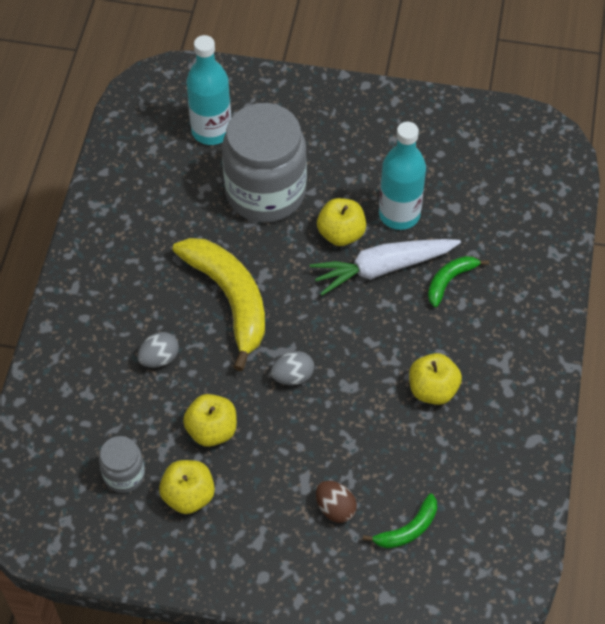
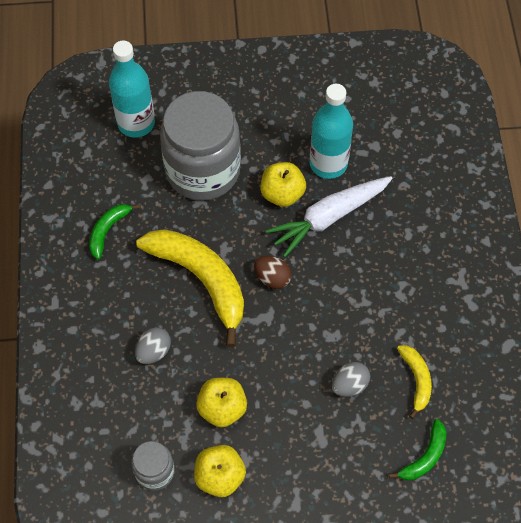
camera: 15 degrees left, 5 degrees up
grey egg [271,351,314,385] -> grey egg moved to [332,362,370,397]
brown egg [316,481,357,523] -> brown egg moved to [254,256,292,289]
yellow apple [409,353,462,405] -> none
green banana [428,256,489,307] -> green banana moved to [89,204,140,259]
none -> yellow banana [397,345,432,419]

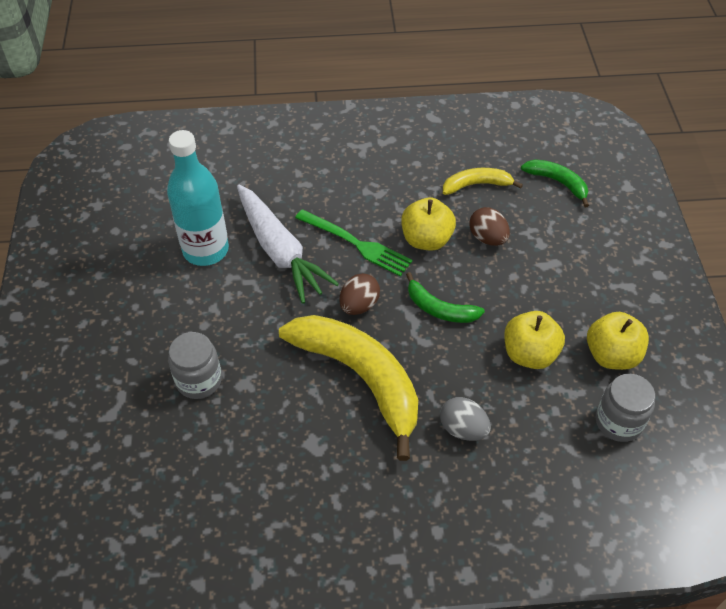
camera: 90 degrees left, 10 degrees down
green banana [89,204,140,259] -> green banana moved to [406,272,485,323]
turquoise bottle [109,40,155,138] -> none
yellow banana [136,229,244,347] -> yellow banana turned 90 degrees clockwise [279,315,418,461]
grey jar [160,91,241,201] -> grey jar [168,332,222,399], size x0.46
yellow apple [260,162,306,207] -> yellow apple moved to [401,198,456,250]
grey egg [332,362,370,397] -> brown egg [469,207,510,246]
none -> green fork [295,209,412,276]

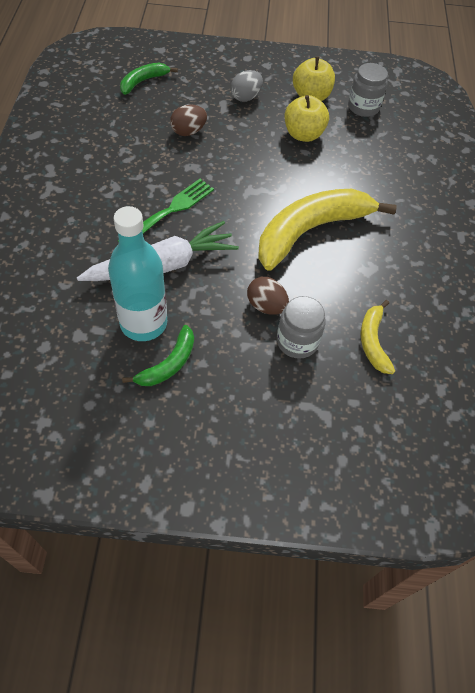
camera: 85 degrees left, 5 degrees up
brown egg [339,273,380,315] -> brown egg moved to [247,277,289,315]
yellow apple [401,198,456,250] -> none
green banana [406,272,485,323] -> green banana moved to [122,325,194,386]
grey egg [440,397,491,441] -> grey egg moved to [231,70,263,102]
yellow banana [443,168,523,195] -> yellow banana moved to [361,300,395,374]

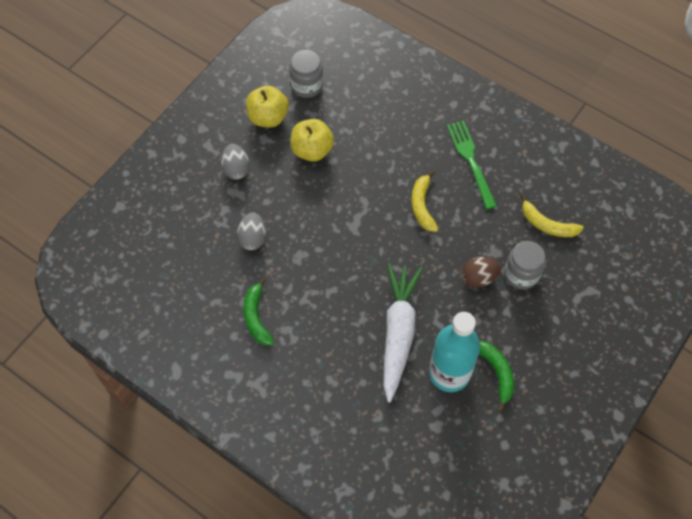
camera: 55 degrees left, 5 degrees up
green fork [118,179,214,242] -> green fork moved to [447,120,497,209]
green banana [120,63,178,95] -> green banana moved to [243,277,274,345]
brown egg [170,105,207,136] -> grey egg [237,212,266,250]
yellow banana [258,189,397,271] -> yellow banana [412,170,438,232], size x0.49

